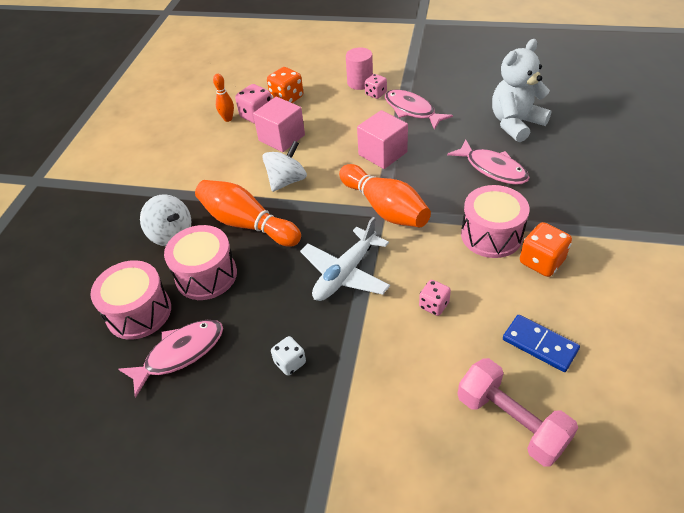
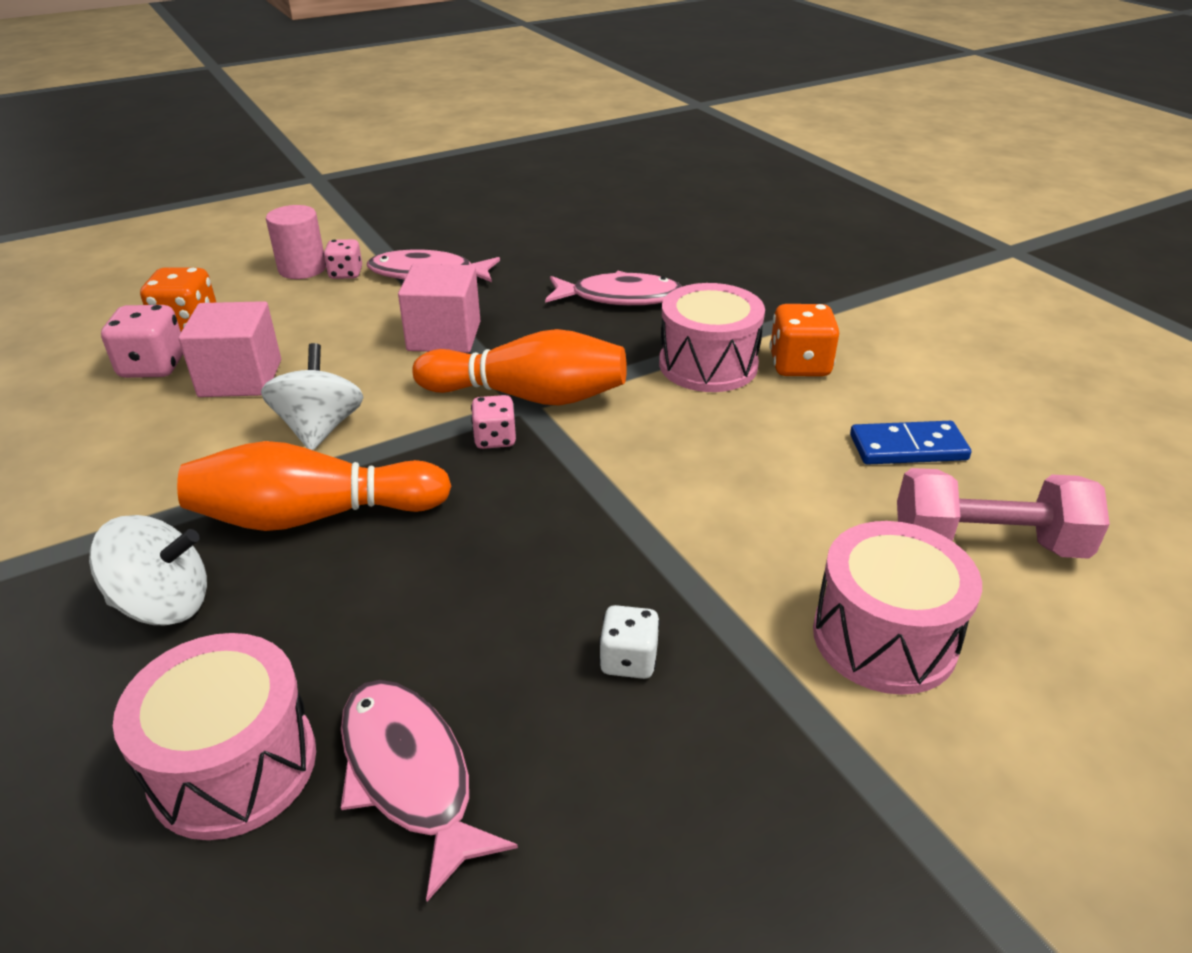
camera: 45 degrees left, 10 degrees down
pink fish [119,320,223,398] -> pink fish turned 45 degrees counterclockwise [341,680,518,902]
pink drum [164,225,237,300] -> pink drum moved to [813,521,982,695]
orange bowling pin [213,74,234,122] -> none
white plane [300,217,390,301] -> none
pink dice [419,280,451,316] -> pink dice moved to [471,395,516,449]
white teddy bear [492,39,551,142] -> none

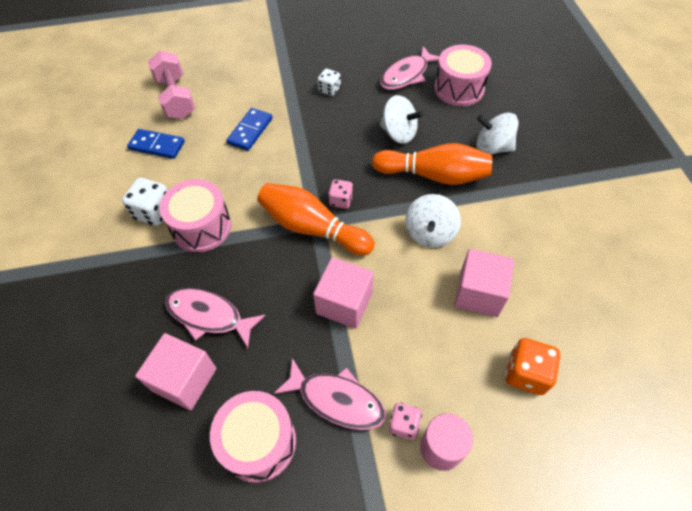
camera: 160 degrees left, 20 degrees up
pink dice [101,305,183,378] -> none
pink fish [341,680,518,902] -> pink fish turned 60 degrees clockwise [380,46,440,90]
orange dice [769,304,839,376] -> white dice [122,178,168,226]
pink drum [813,521,982,695] -> pink drum moved to [210,391,296,483]
pink dumbbell [897,468,1110,559] -> pink dumbbell turned 45 degrees clockwise [148,51,195,119]
none -> pink cube [135,333,217,410]
none -> blue domino [227,108,273,151]
none -> white spinning top [380,95,423,144]

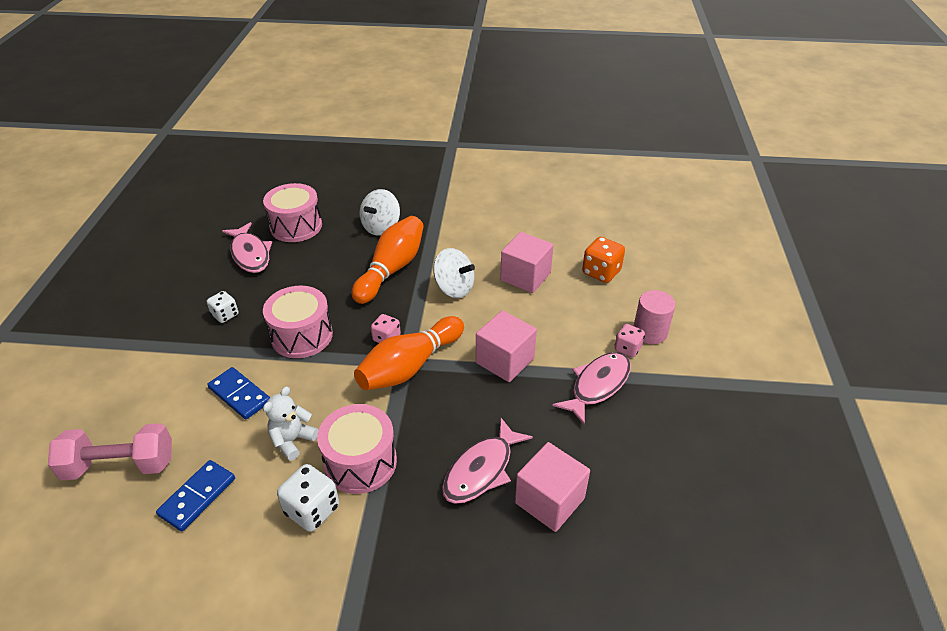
camera: 75 degrees left, 15 degrees down
pink drum [210,391,296,483] -> pink drum moved to [263,286,333,358]
white spinning top [380,95,423,144] -> none
none -> white teddy bear [263,386,318,461]

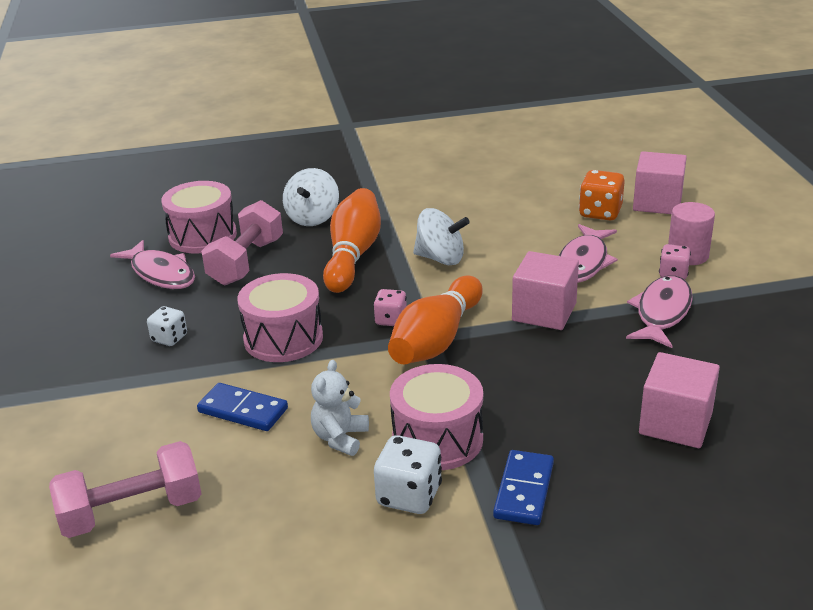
camera: 15 degrees left, 10 degrees down
blue domino [156,460,235,531] -> blue domino moved to [493,450,554,525]
pink fish [442,418,533,504] -> pink fish moved to [559,224,618,283]
pink cube [500,232,554,293] -> pink cube moved to [633,151,687,214]
none -> pink dumbbell [201,200,283,285]

